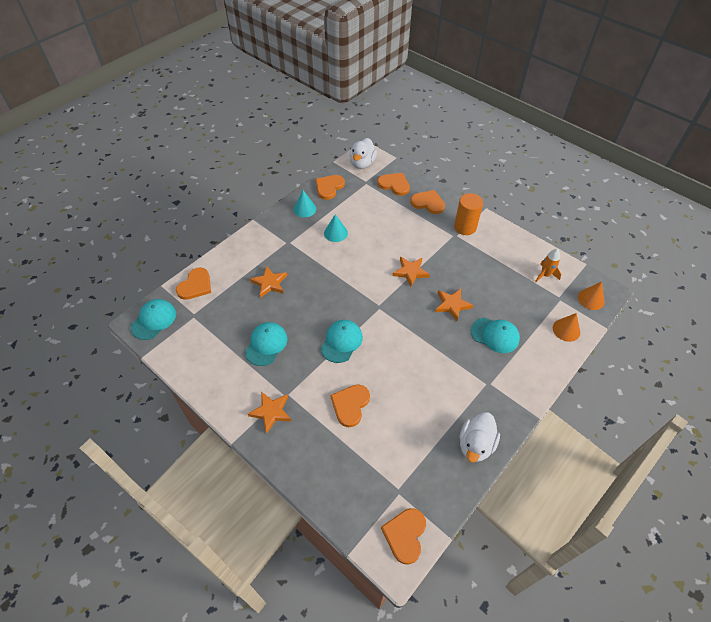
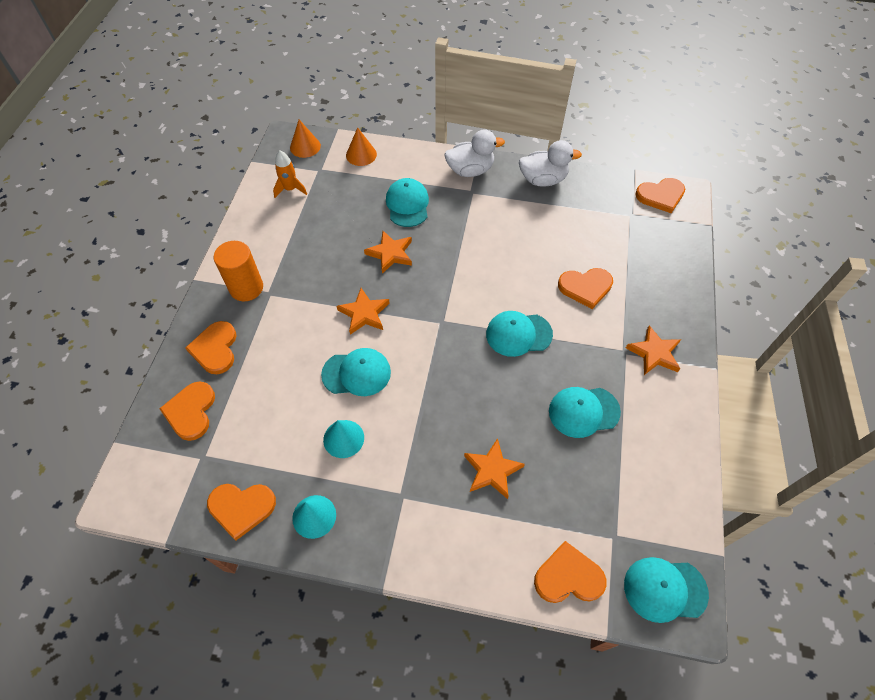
camera: 120 degrees left, 5 degrees up
white duck [350,138,377,169] -> white duck moved to [444,129,505,177]
none -> turquoise cap [321,348,391,396]

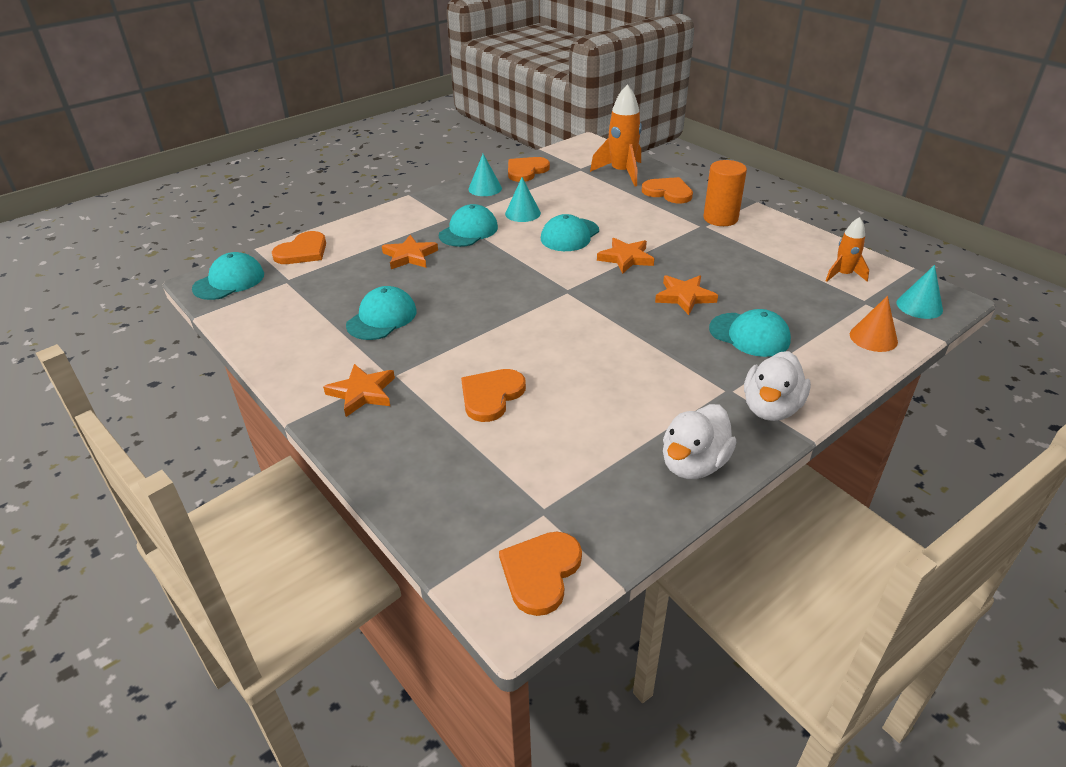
camera: 130 degrees right, 20 degrees down
orange heart [159,382,215,441] -> orange rocket [590,84,642,186]
orange cone [290,120,321,158] -> turquoise cone [896,265,943,319]
turquoise cap [486,311,553,357] -> turquoise cap moved to [439,204,498,247]

